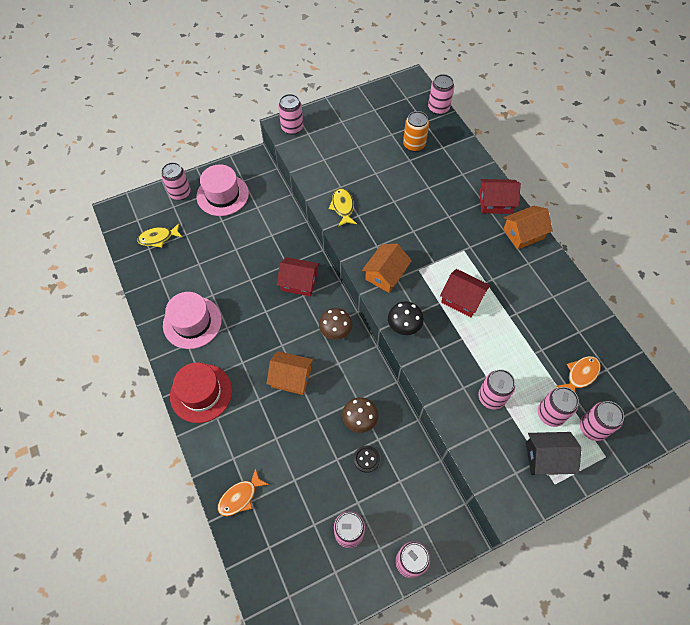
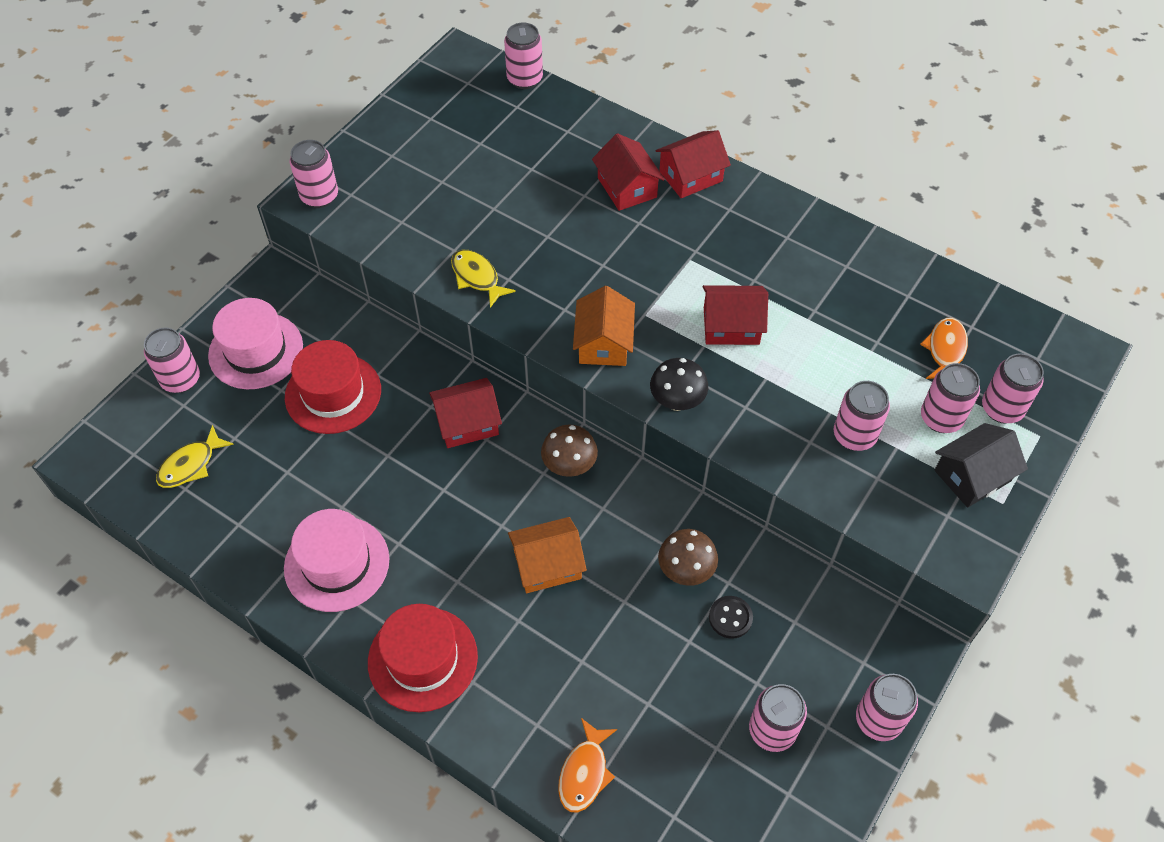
camera: 30 degrees left, 5 degrees down
orange can [403,111,429,152] -> none
orange house [503,206,553,250] -> none
none -> red hat [285,340,381,434]
none -> red house [592,133,665,211]

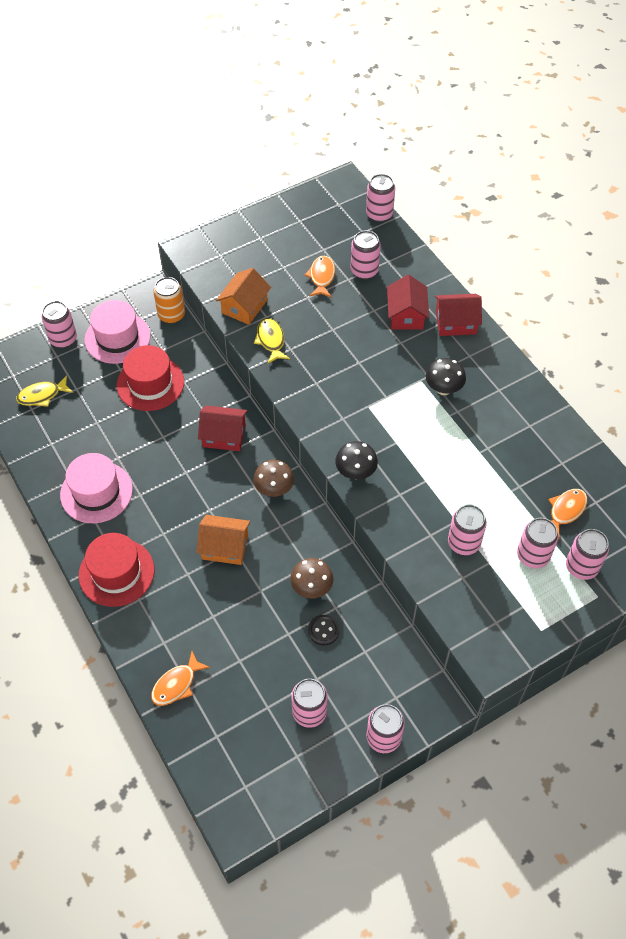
camera: 25 degrees right, 0 degrees up
pink can [290,140,338,208] -> pink can moved to [351,230,381,280]
orange house [573,286,635,366] -> orange house moved to [216,268,271,325]
red house [703,285,768,345] -> none
black house [934,423,1028,508] -> none
none -> orange can [153,277,185,324]
none -> orange fish [304,256,335,297]
none -> black mushroom [426,358,466,395]

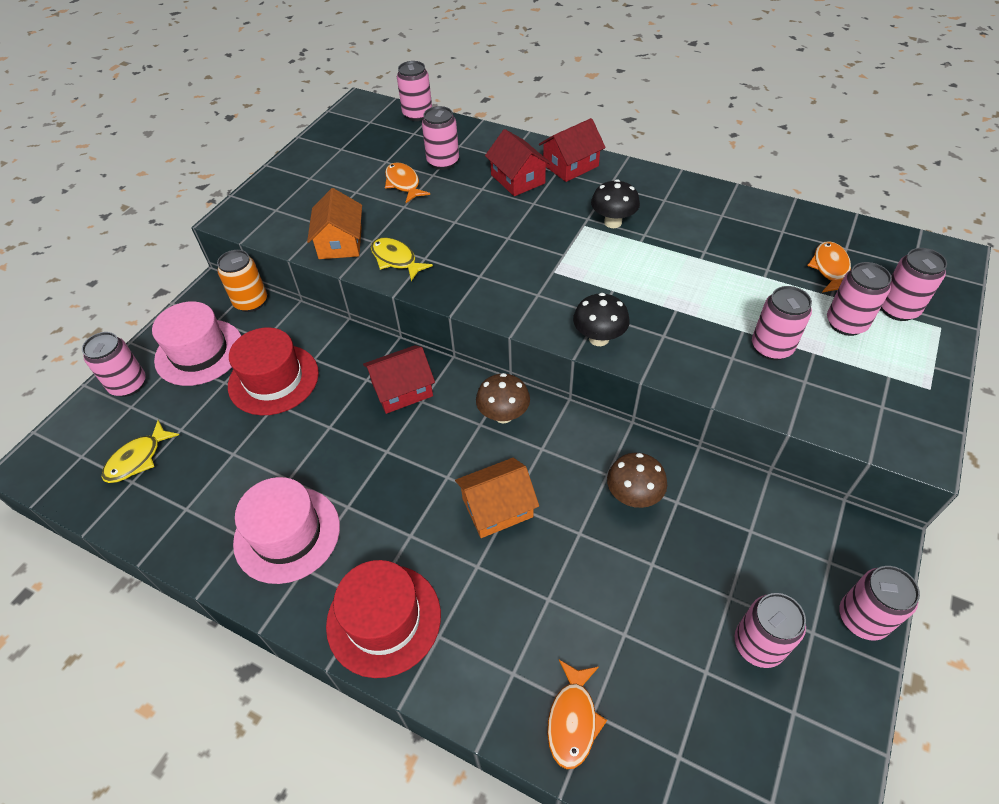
camera: 30 degrees left, 5 degrees down
black button [308,615,340,646] -> none

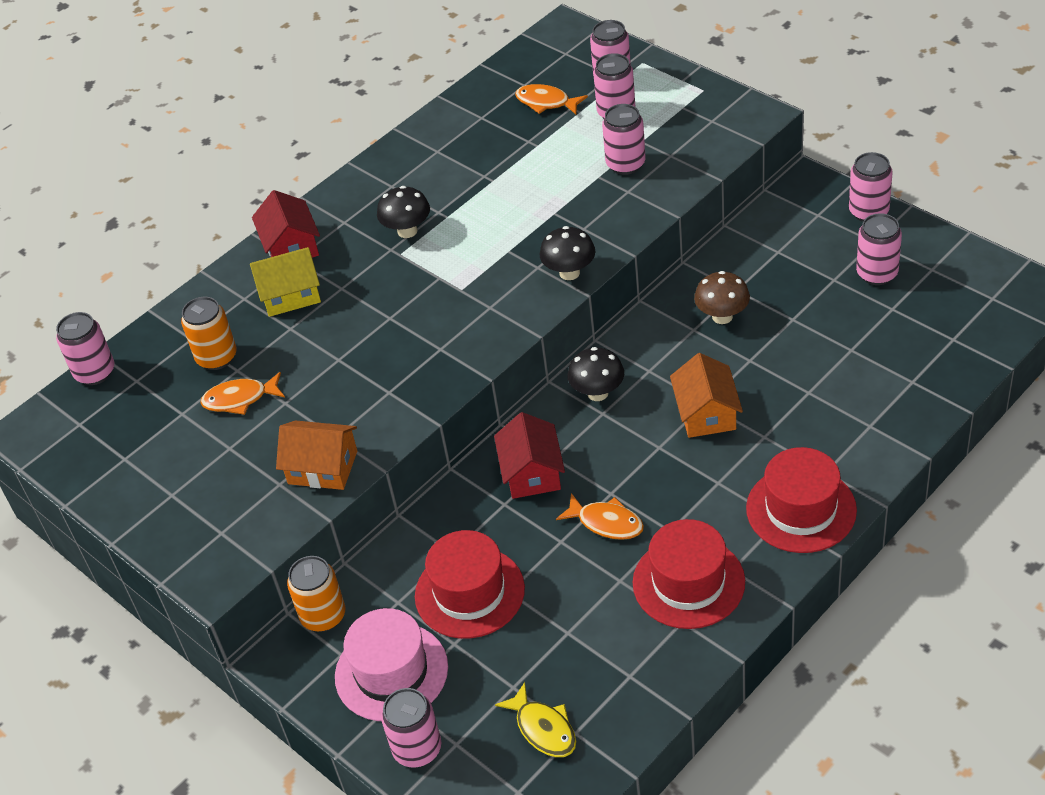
camera: 70 degrees left, 5 degrees down
pink hat [233,477,340,584] -> red hat [633,519,745,629]
yellow fish [371,238,433,281] -> none
pink can [422,106,459,170] -> orange can [181,297,237,370]
brown mushroom [476,373,530,423] -> black mushroom [567,347,624,401]
red house [485,129,551,196] -> yellow house [250,247,321,317]
orange fish [547,660,607,769] -> orange fish moved to [556,493,644,540]

